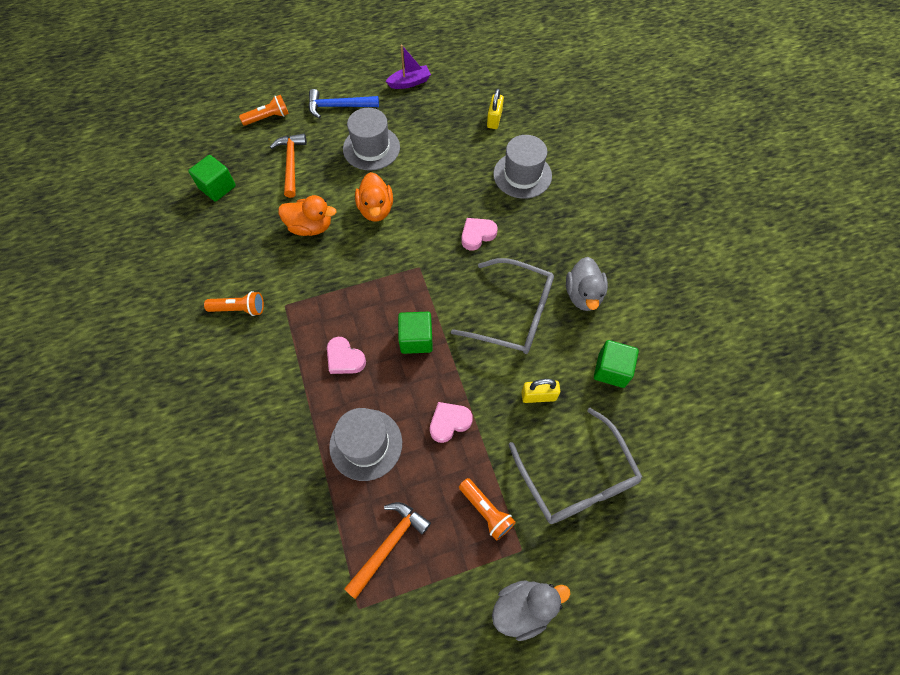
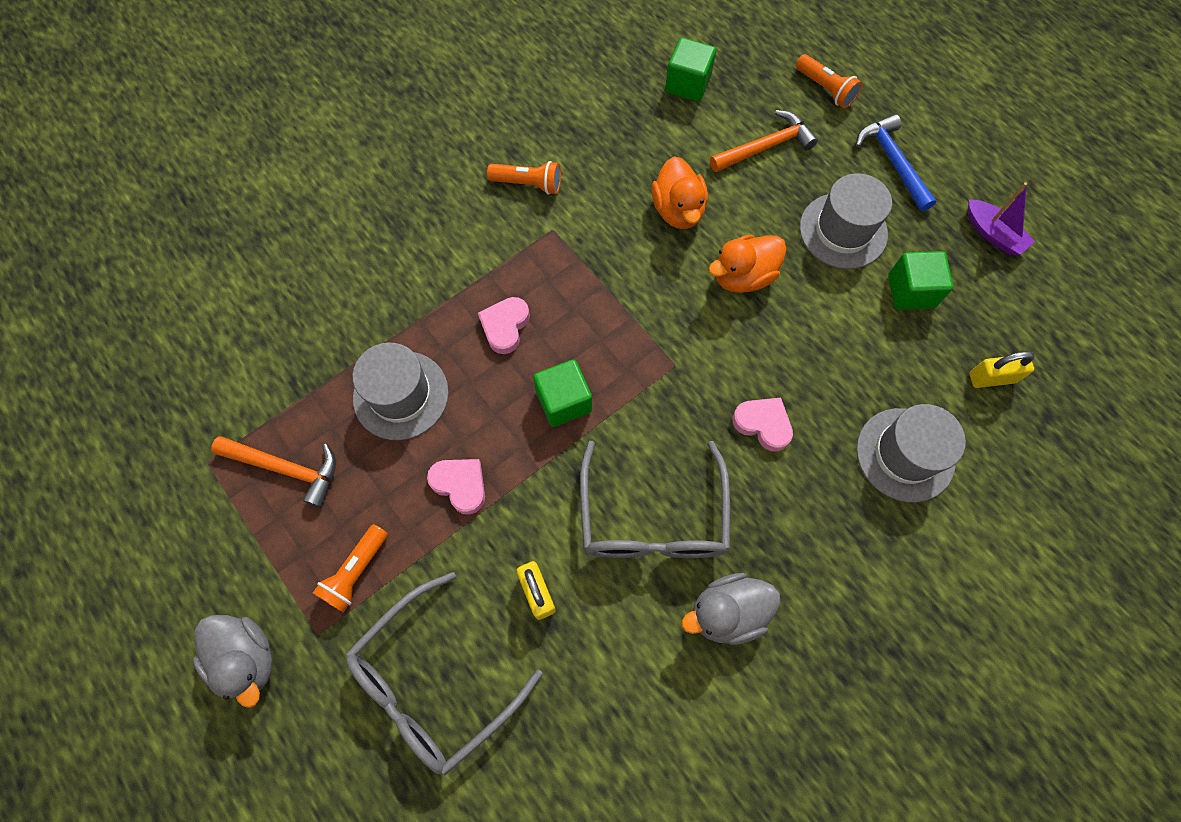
camera: 70 degrees right, 5 degrees up
orange flashlight [204,291,264,316] -> orange flashlight turned 60 degrees counterclockwise [487,161,561,194]
green cube [594,340,639,388] -> green cube moved to [888,251,953,310]

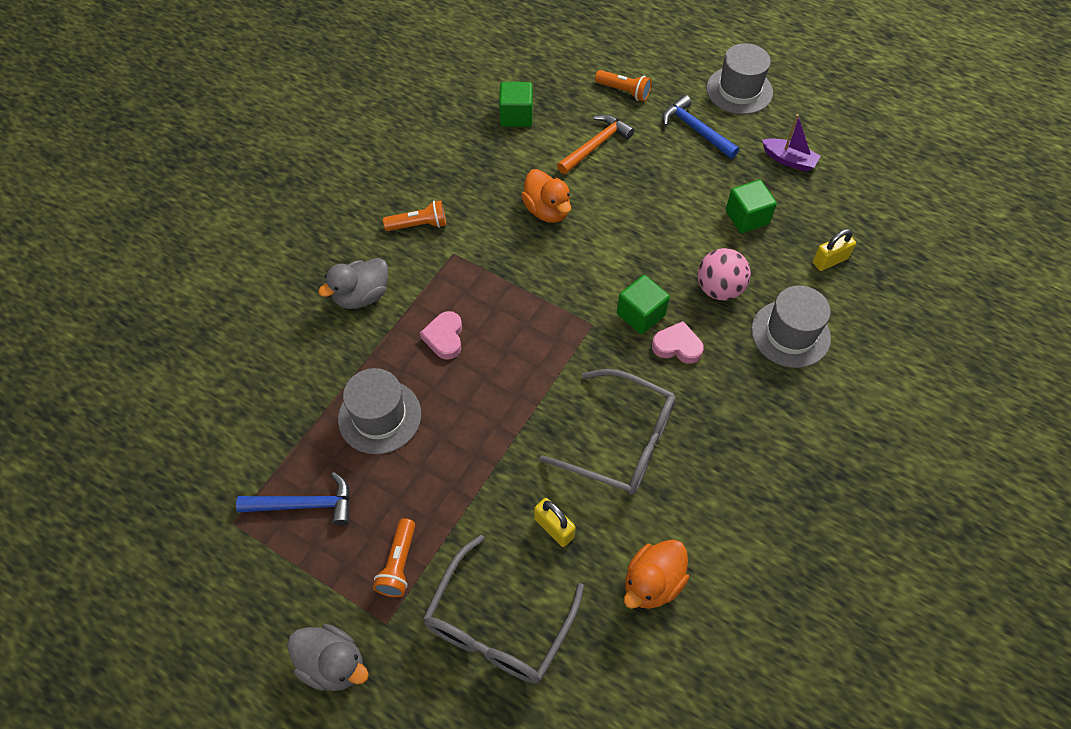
camera: 20 degrees left, 10 degrees down
orange hammer [211,436,336,507] -> blue hammer [236,472,350,525]
pink heart [427,459,485,515] -> none
green cube [533,359,592,427] -> green cube moved to [617,275,670,334]
grey glasses [580,441,730,558] -> grey glasses turned 45 degrees counterclockwise [539,369,676,495]
grey duck [682,573,780,645] -> grey duck moved to [318,258,388,309]
orange duck [708,234,787,293] -> orange duck moved to [624,540,689,609]
grey hat [800,173,892,269] -> grey hat moved to [706,43,773,114]
none -> pink ball [698,248,751,301]

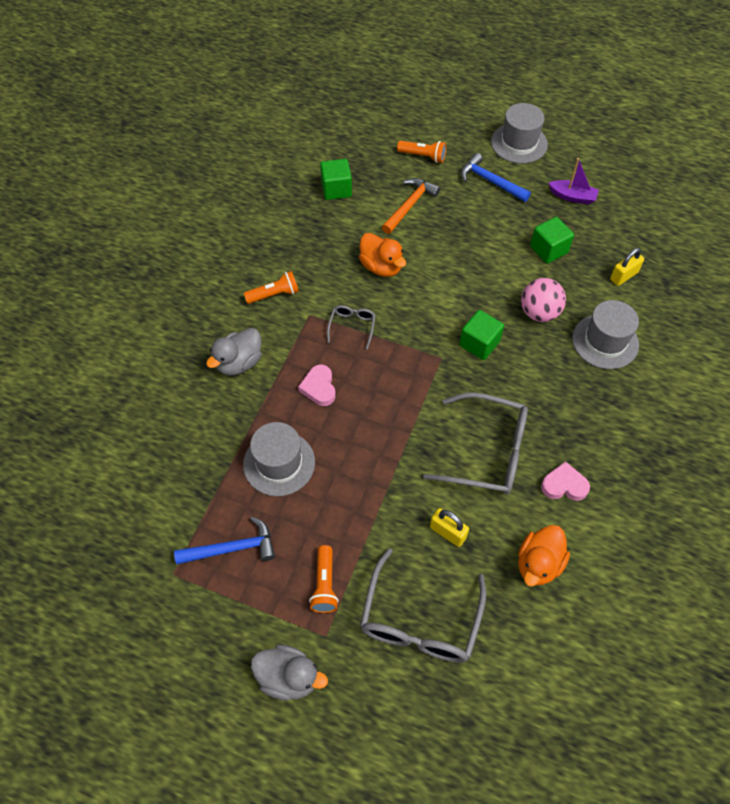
camera: 10 degrees left, 0 degrees up
pink heart [652,321,704,364] -> pink heart moved to [541,461,590,501]
none -> grey glasses [327,305,376,349]

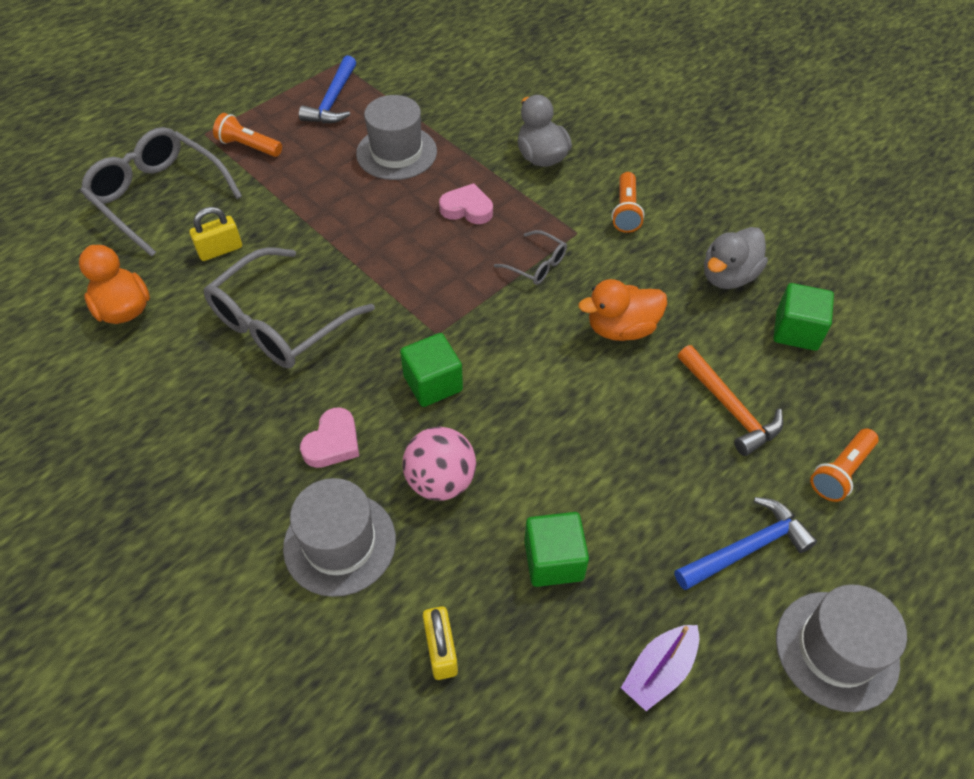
camera: 115 degrees right, 5 degrees down
grey duck [251,644,328,700] -> grey duck moved to [704,227,768,289]
pink heart [541,461,590,501] -> pink heart moved to [300,407,359,468]

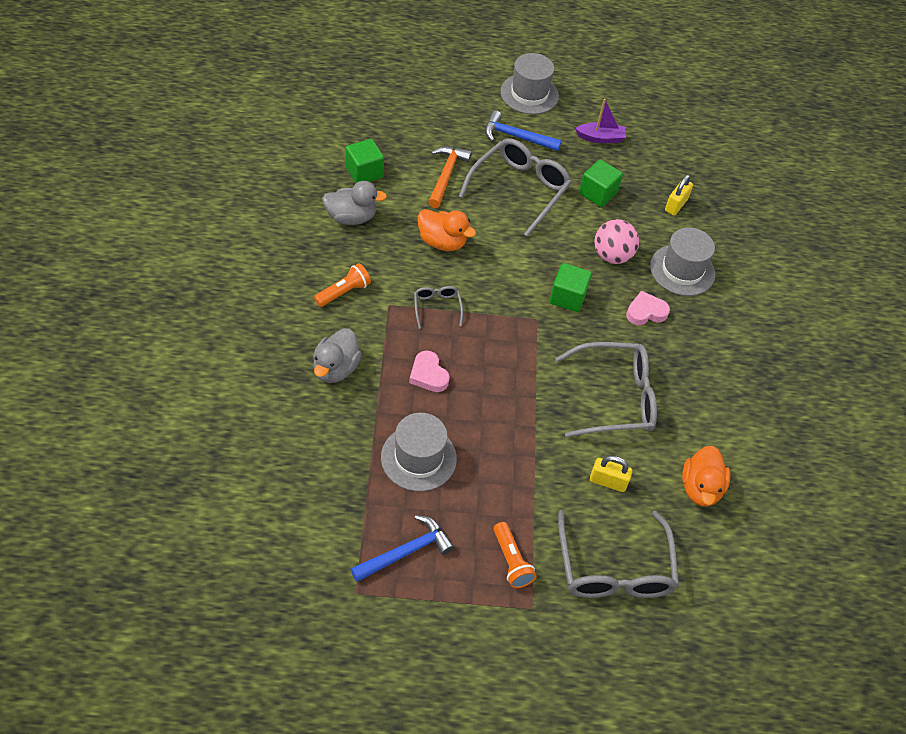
camera: 140 degrees left, 0 degrees up
orange flashlight [810,428,878,502] -> none
none -> grey glasses [459,138,572,237]

